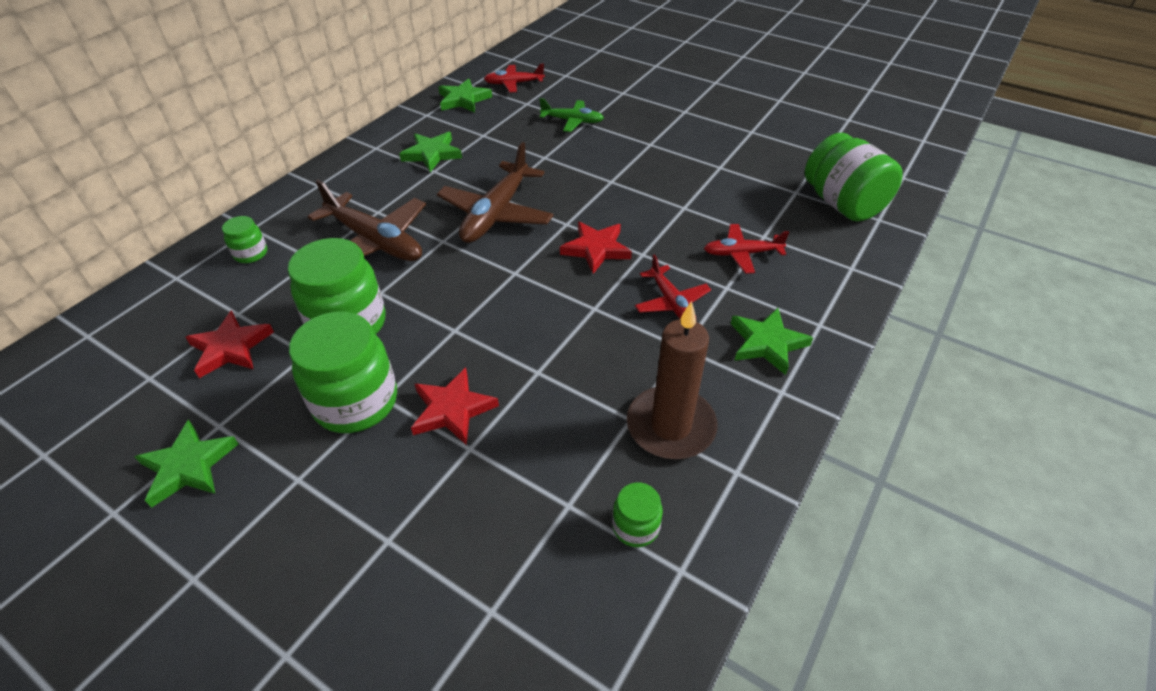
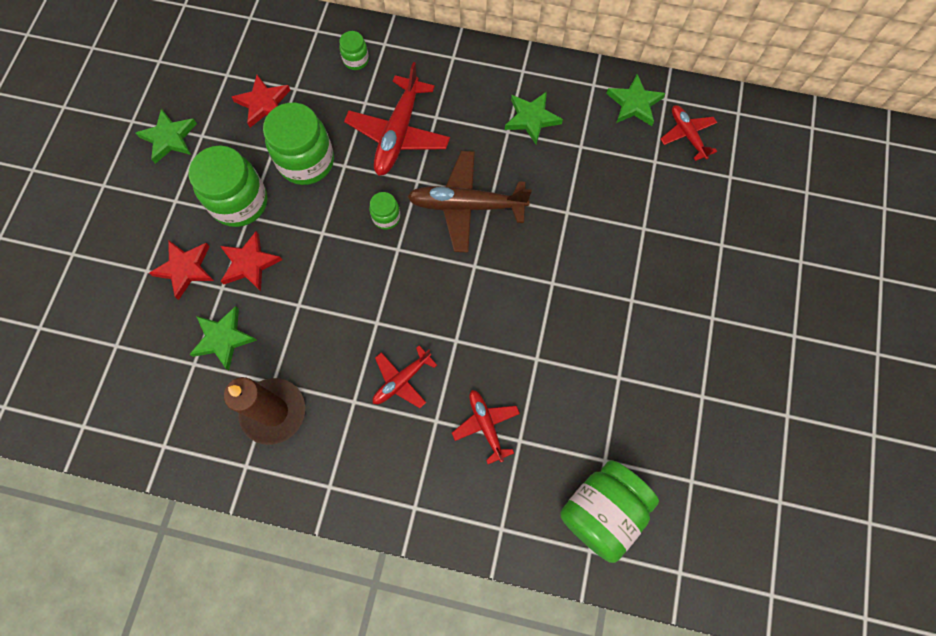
camera: 70 degrees right, 25 degrees up
brown plane [307,180,426,261] -> red plane [344,62,450,176]
green plane [539,98,604,132] -> none
red star [560,221,632,274] -> red star moved to [149,240,214,300]
green jar [612,482,663,547] -> green jar moved to [369,192,401,230]
green star [731,308,813,375] -> green star moved to [189,306,257,370]

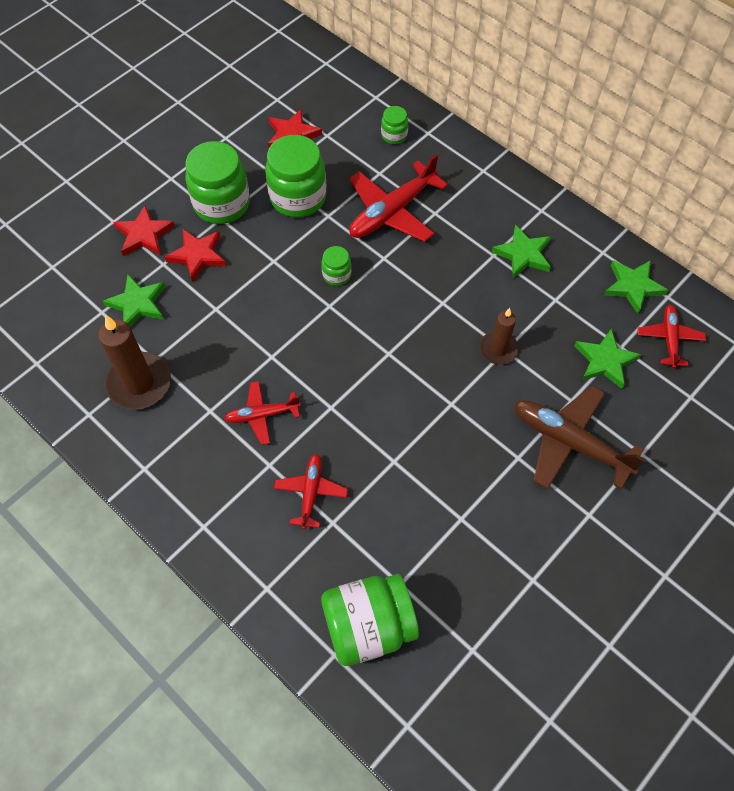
camera: 30 degrees right, 10 degrees down
green star [136,108,197,164] -> green star moved to [574,329,641,389]
brown plane [407,151,532,253] -> brown plane moved to [514,386,646,489]
none -> brown candle [479,308,519,365]

